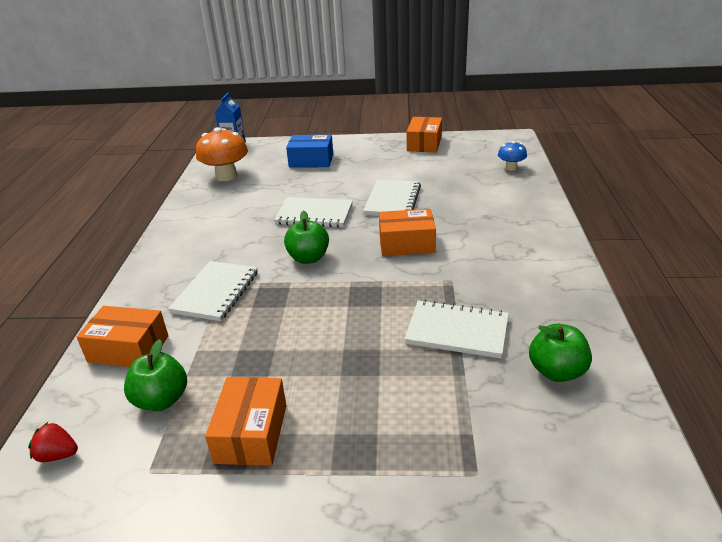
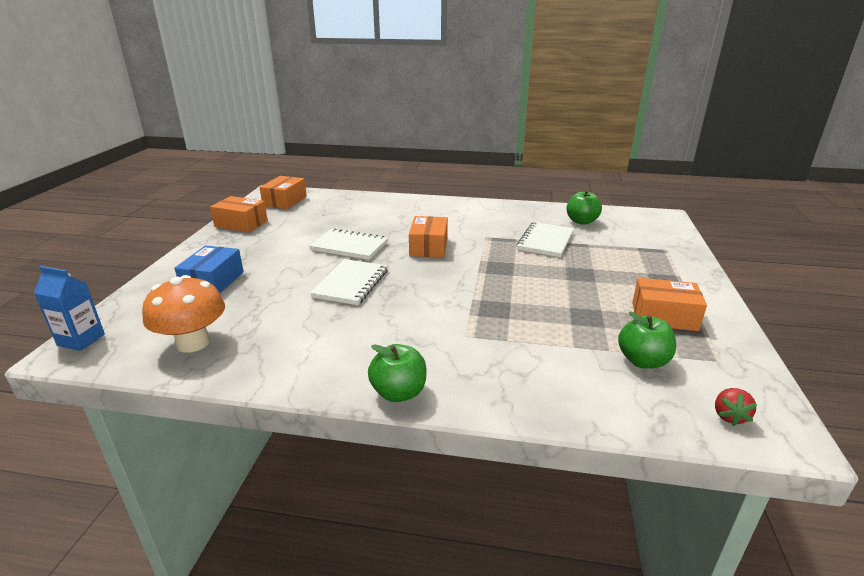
camera: 85 degrees left, 5 degrees down
orange box [77,306,168,367] -> orange box moved to [260,176,307,209]
white notebook [168,261,258,321] -> none
green apple [284,210,329,264] -> green apple moved to [368,344,427,402]
blue mushroom [498,141,527,171] -> none

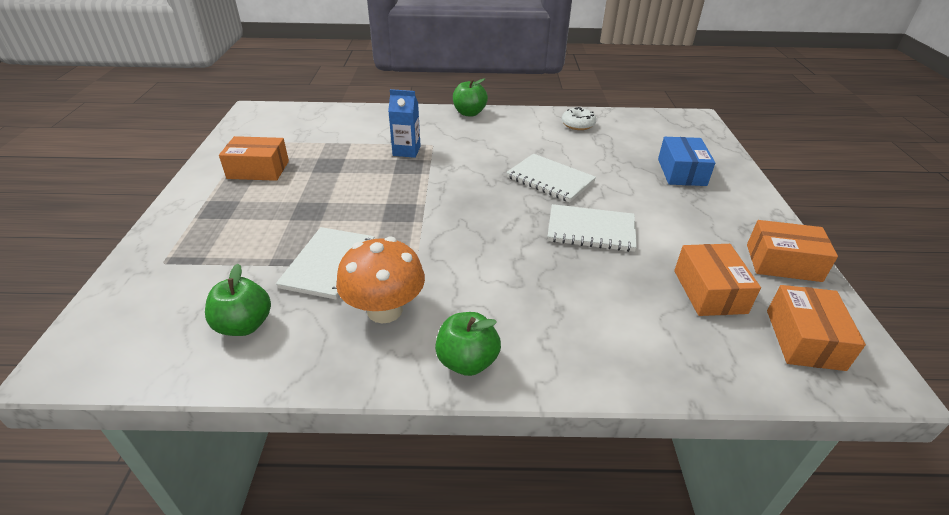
camera: 170 degrees right, 10 degrees up
blue carton [34,266,105,351] -> blue carton moved to [388,89,421,158]
orange mushroom [142,275,225,353] -> orange mushroom moved to [336,237,425,324]
white notebook [310,259,388,305] -> white notebook turned 60 degrees counterclockwise [506,154,596,202]
orange box [409,216,448,258] -> orange box moved to [674,244,761,316]
green apple [618,312,676,369] -> green apple moved to [435,312,501,376]
red strawberry [715,388,757,426] -> none
none -> white donut [562,107,596,130]

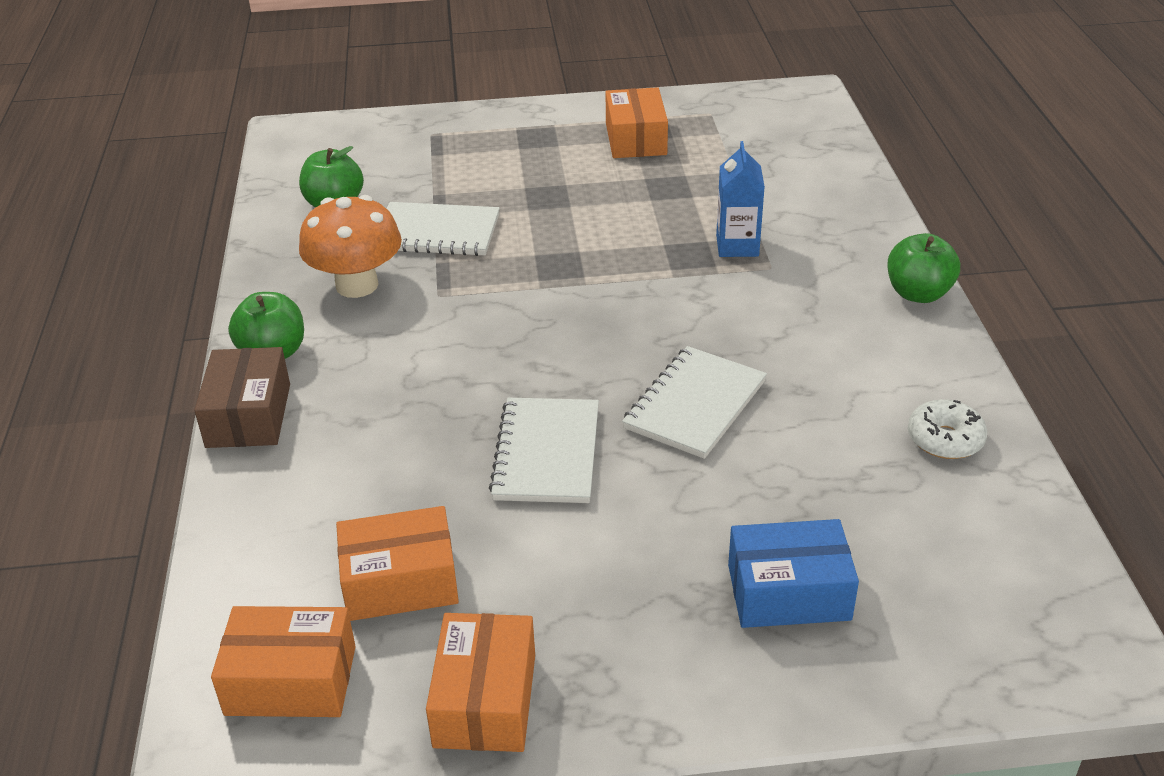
camera: 85 degrees right, 0 degrees up
none -> brown box [194,347,290,448]

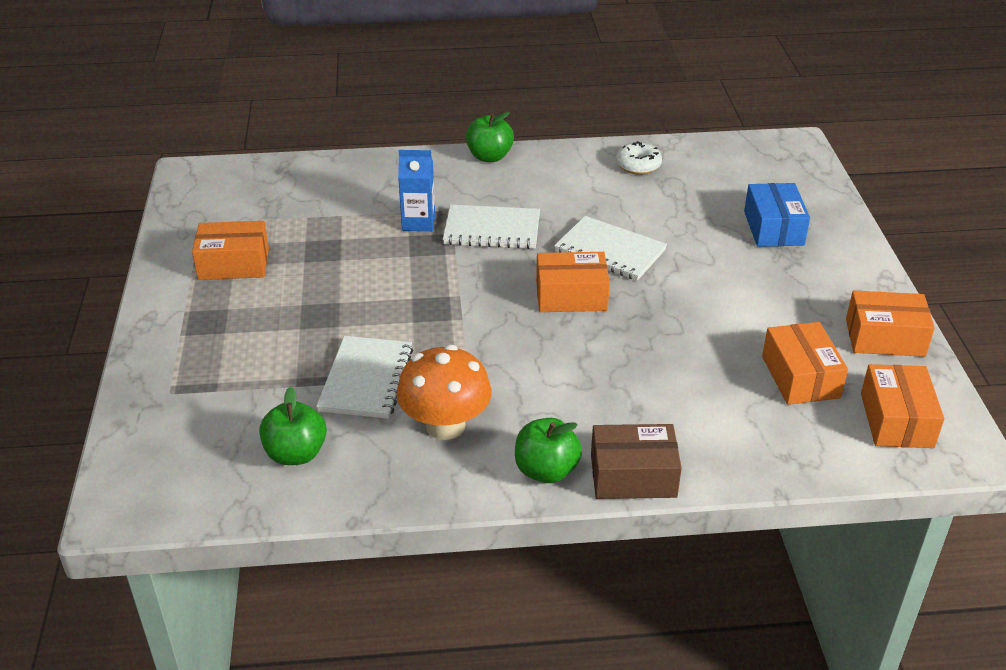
camera: 90 degrees left, 0 degrees up
white notebook [489,398,599,503] -> white notebook moved to [443,205,540,249]
none -> orange box [536,252,610,312]

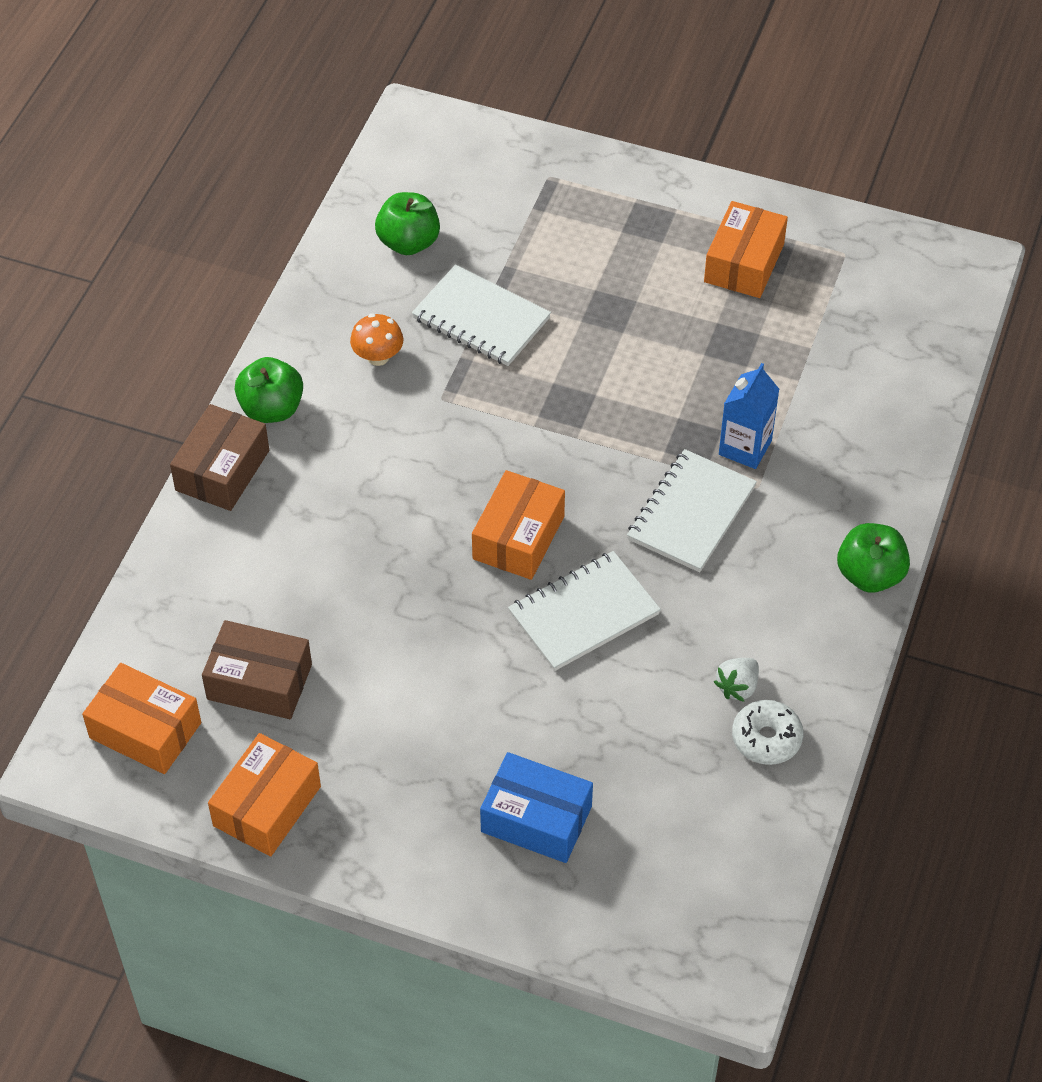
camera: 115 degrees right, 15 degrees up
orange mushroom [397,345,492,440] -> orange mushroom [350,314,403,366], size x0.55
orange box [762,322,848,405] -> brown box [202,620,312,719]
none -> white strawberry [714,658,759,702]

